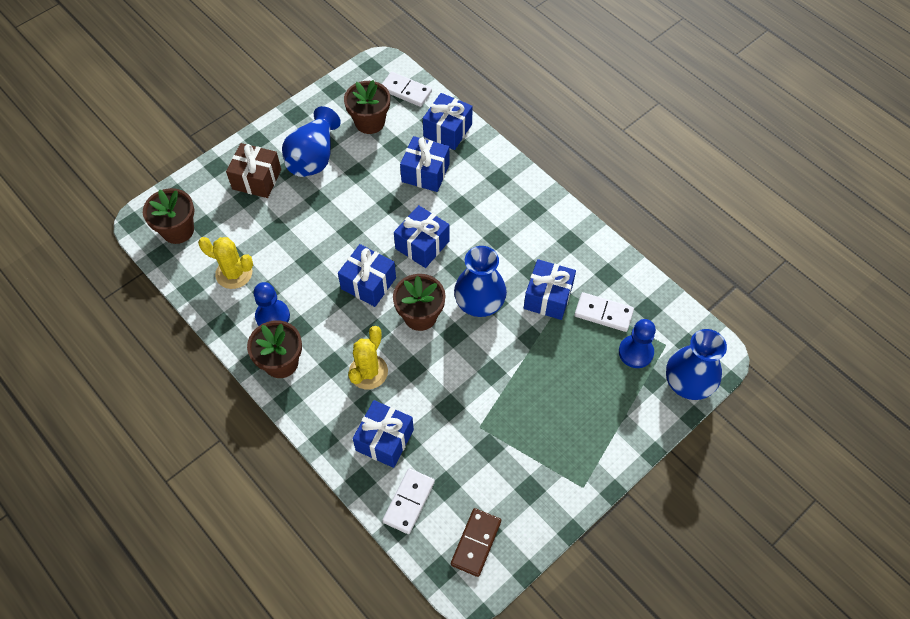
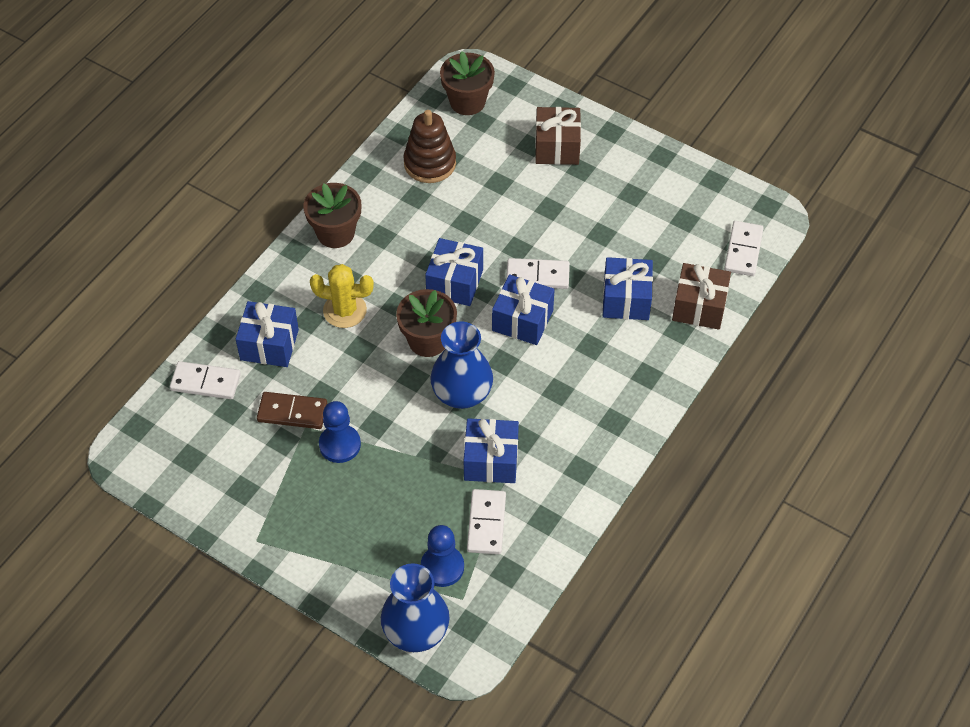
camera: 75 degrees right, 5 degrees down
yellow cactus [198,237,253,289] -> brown stacking toy [404,110,456,183]
blue pawn [254,282,290,326] -> blue pawn moved to [319,401,361,463]
blue vase [282,106,341,177] -> none
brown flower pot [344,80,390,134] -> none
blue gift [423,93,473,150] -> brown gift [672,263,731,330]
brown domino [451,508,501,577] -> brown domino moved to [257,392,327,429]
none -> white domino [506,258,570,289]

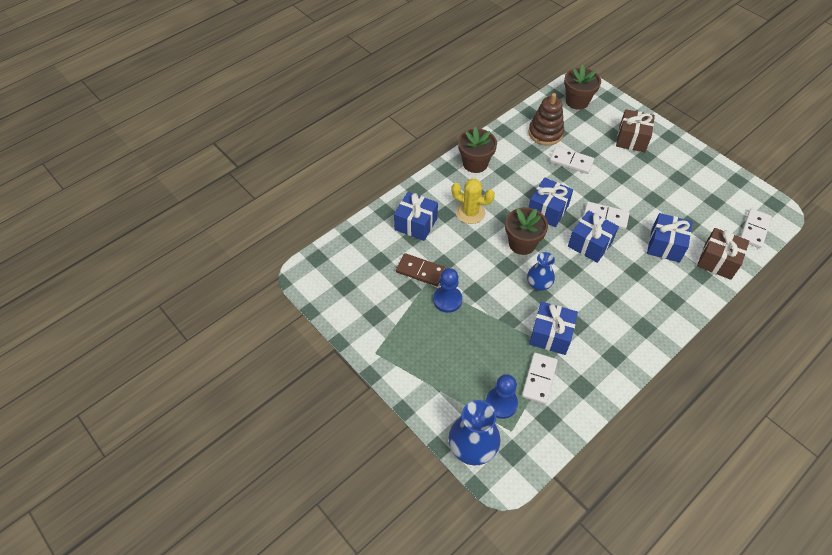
camera: 15 degrees right, 0 degrees up
white domino [170,361,241,399] -> white domino moved to [550,146,594,174]
blue vase [430,321,493,409] -> blue vase [527,252,555,291], size x0.62

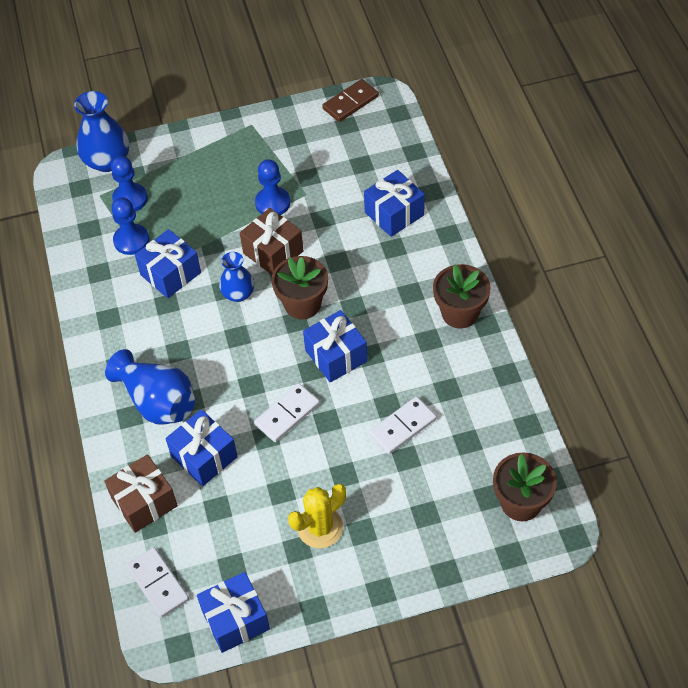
camera: 120 degrees right, 0 degrees up
brown domino [396,253,446,286] -> brown domino moved to [322,79,379,122]
yellow cactus [451,179,495,224] -> yellow cactus moved to [288,484,346,548]
white domino [522,353,558,404] -> blue pawn [111,197,149,255]
brown stacking toy [529,93,564,145] -> none
blue gift [568,210,619,263] -> blue gift moved to [197,572,270,653]
brown gift [616,109,655,152] -> brown gift moved to [240,208,303,275]
none -> blue vase [105,349,195,424]

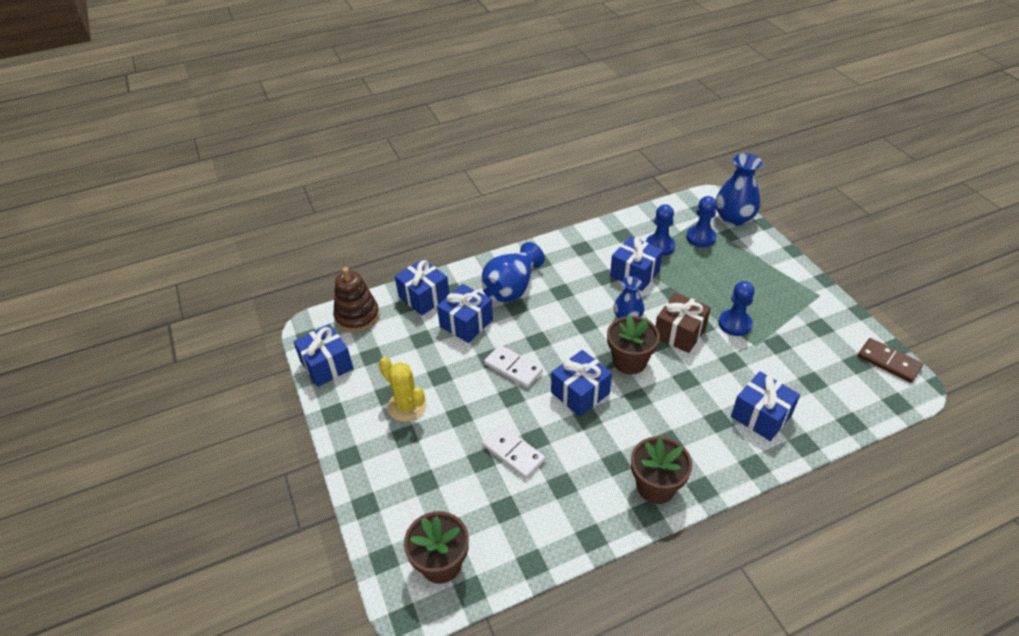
camera: 80 degrees right, 10 degrees down
brown gift [104,454,178,533] -> blue gift [395,259,449,315]
white domino [126,547,189,618] -> brown stacking toy [333,267,380,332]

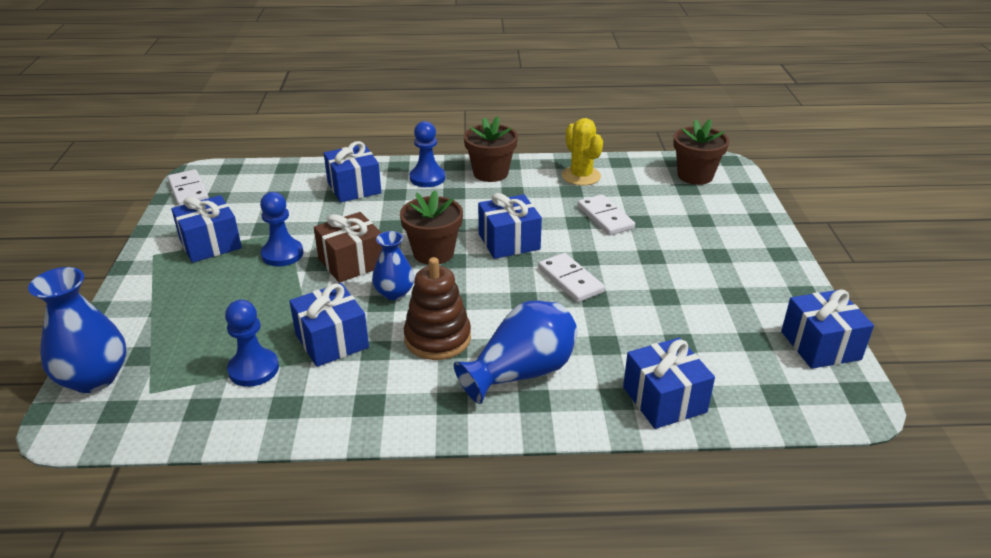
camera: 160 degrees left, 10 degrees down
brown stacking toy [333,267,380,332] -> brown stacking toy moved to [404,257,471,360]
yellow cactus [379,357,427,422] -> yellow cactus moved to [562,118,603,186]
blue gift [437,284,493,343] -> blue gift moved to [171,195,242,263]
blue pawn [686,196,717,247] -> blue pawn moved to [410,121,445,187]
brown domino [858,338,923,383] -> white domino [168,170,209,206]

